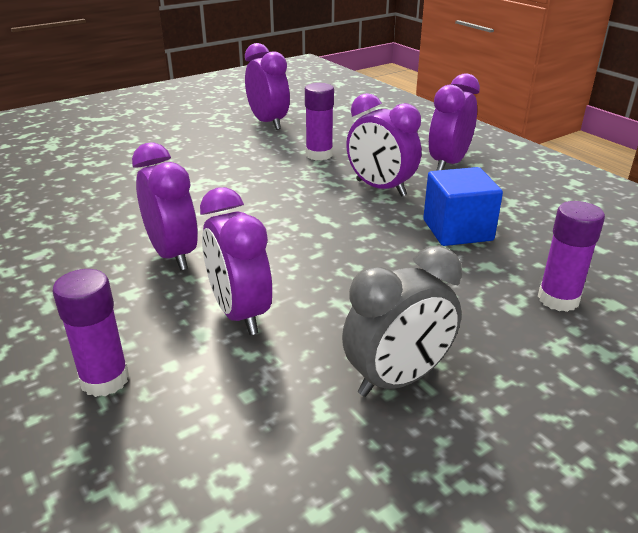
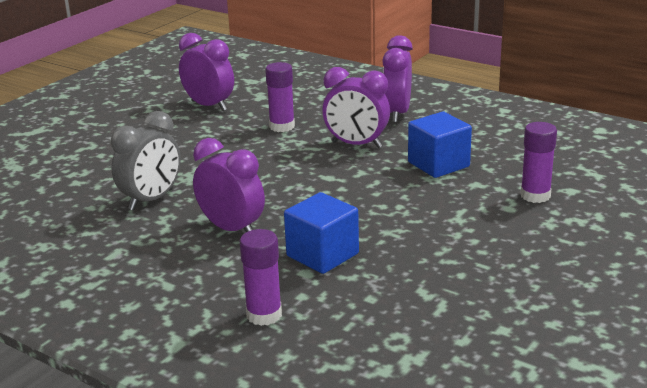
camera: 20 degrees left, 5 degrees down
purple clock [200,187,272,335] -> blue cube [284,192,359,274]
grey clock [342,246,462,397] -> grey clock moved to [111,111,181,210]

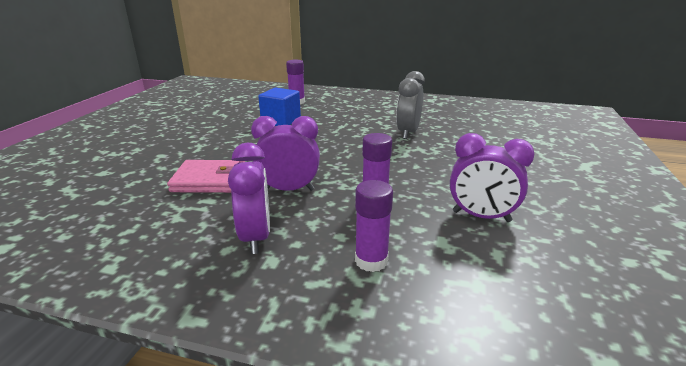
camera: 160 degrees right, 0 degrees up
purple clock [193,138,265,232] -> none
blue cube [408,112,472,178] -> pink wallet [167,160,245,193]
purple glue stick [521,122,557,203] -> purple glue stick moved to [355,180,393,272]

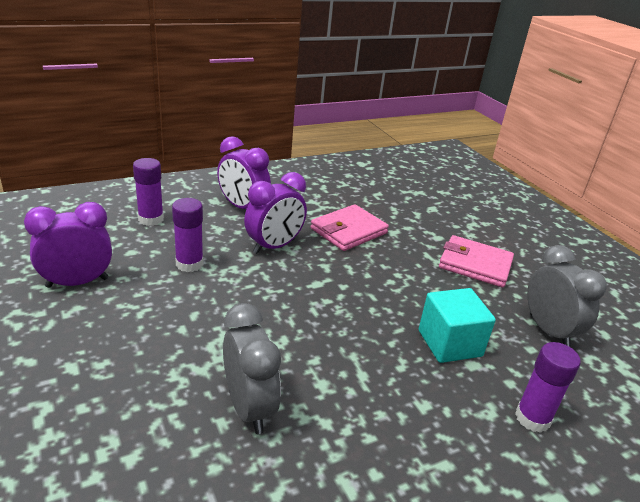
camera: 135 degrees right, 5 degrees up
blue cube [258,87,301,126] -> turquoise cube [419,288,496,363]
none -> pink wallet [439,235,514,287]
none -> grey clock [527,245,607,347]

